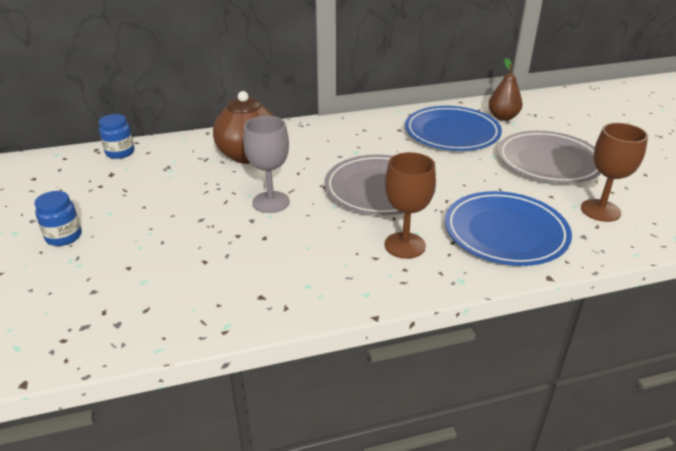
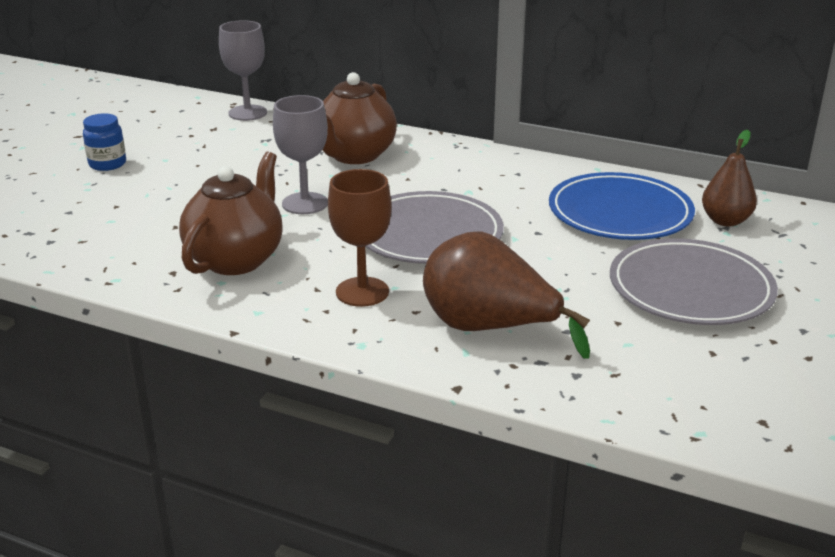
camera: 40 degrees right, 5 degrees down
blue jar [99,114,134,159] -> grey goblet [219,20,267,121]
blue plate [445,191,572,266] -> brown pear [423,231,590,358]
brown goblet [581,123,648,222] -> none
none -> brown teapot [179,152,283,275]

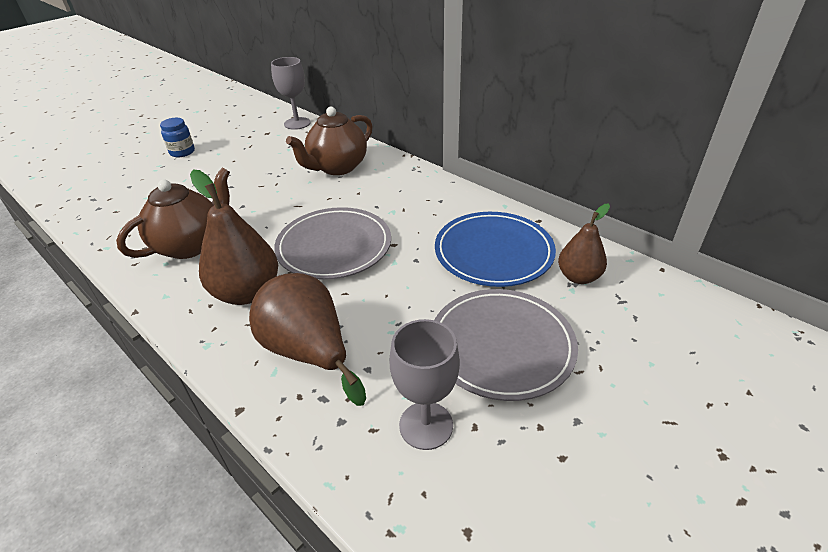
camera: 20 degrees right, 10 degrees up
grey goblet [273,95,328,214] -> grey goblet moved to [390,319,460,450]
brown goblet [328,169,392,307] -> brown pear [190,169,278,305]

